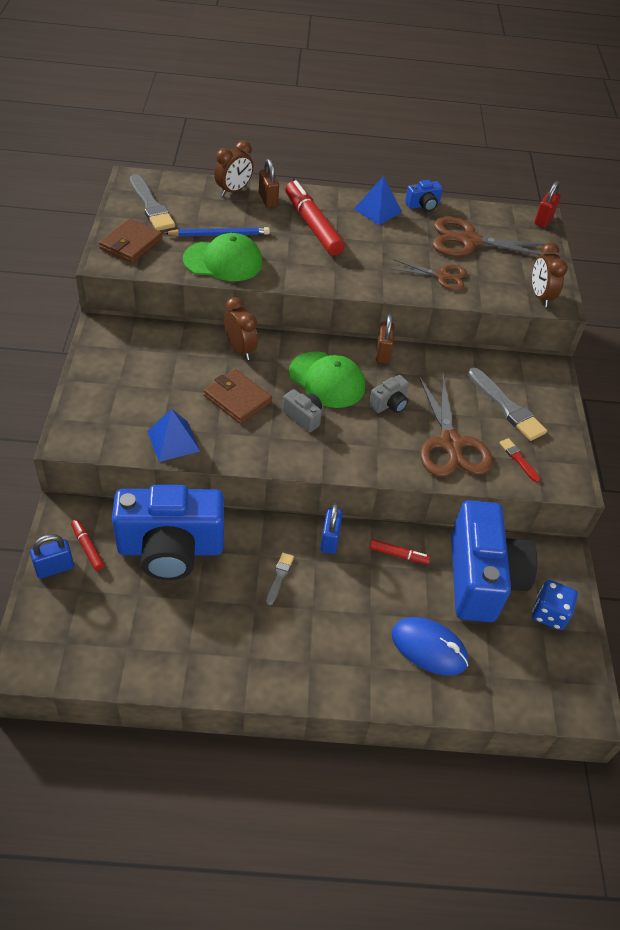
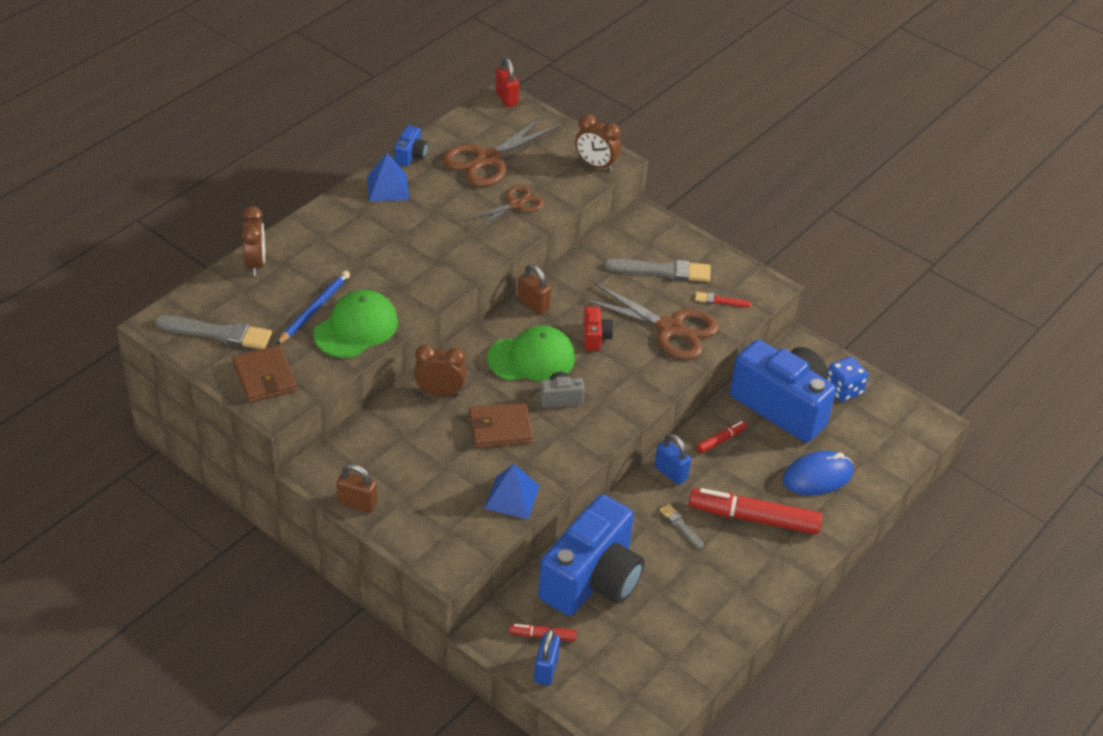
camera: 50 degrees left, 5 degrees down
brown padlock [259,159,279,208] -> brown padlock moved to [337,464,377,513]
red marker [285,180,345,256] -> red marker moved to [689,488,822,535]
grey camera [369,375,409,413] -> red camera [583,306,614,351]

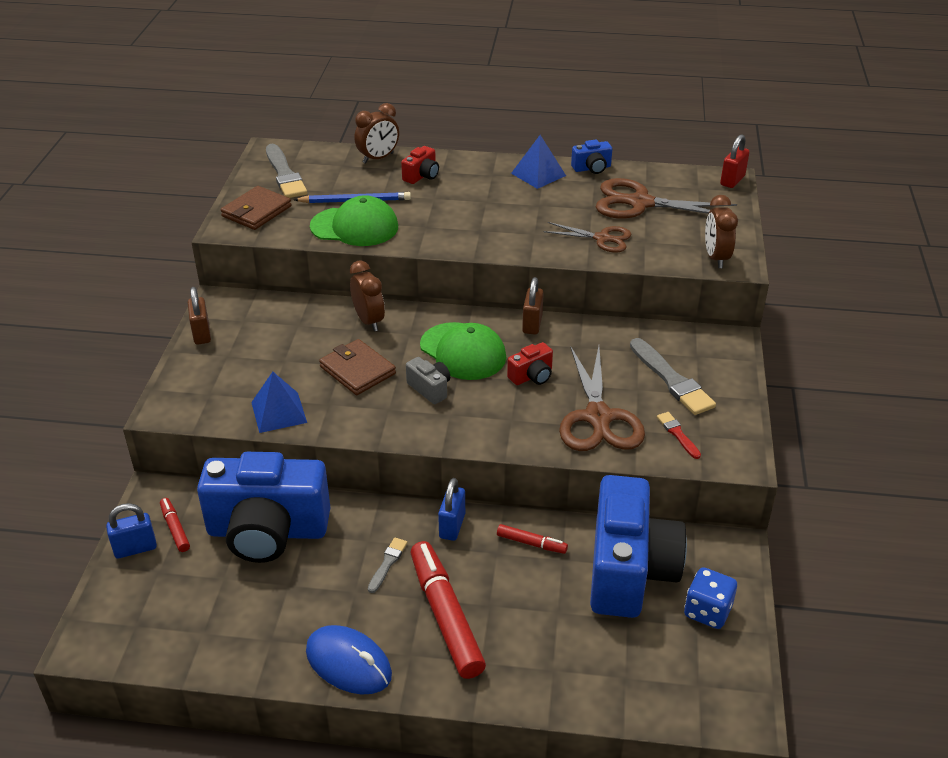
camera: 60 degrees right, 5 degrees down
blue mouse [783,451,853,495] -> blue mouse moved to [306,625,392,694]
none -> red camera [401,146,439,184]

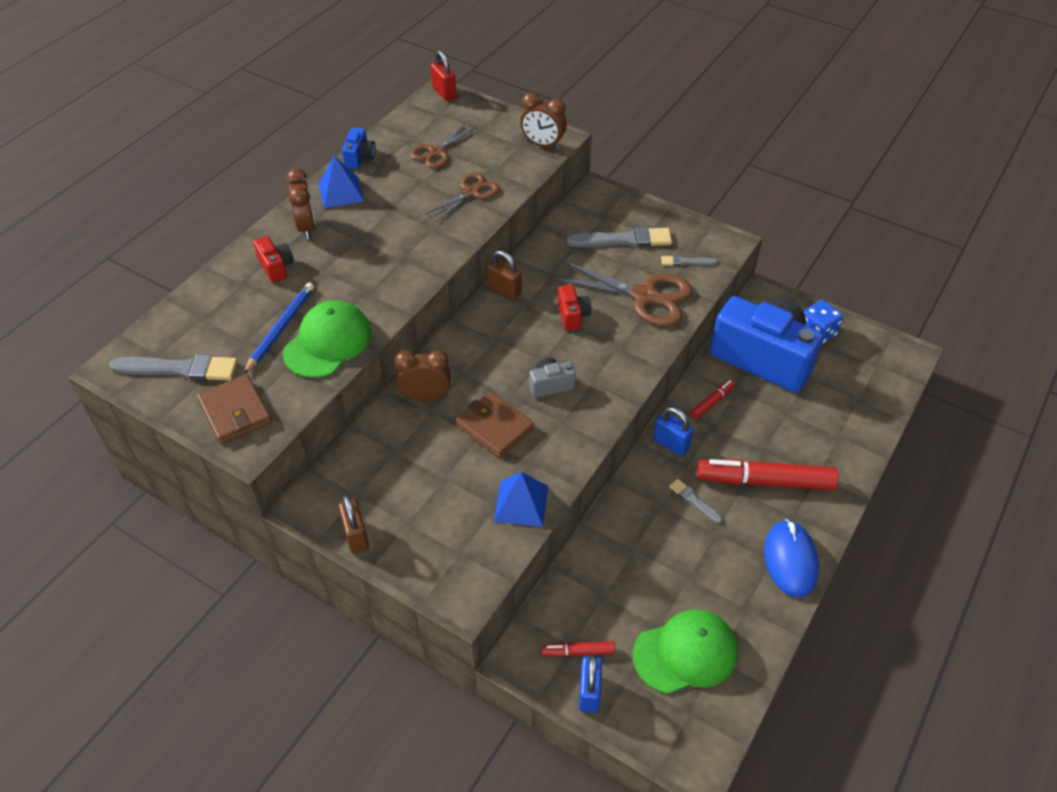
camera: 65 degrees left, 10 degrees up
brown padlock [188,287,211,345] -> brown padlock turned 60 degrees clockwise [338,495,369,554]
blue camera [197,452,330,563] -> none
blue mouse [306,625,392,694] -> blue mouse turned 60 degrees counterclockwise [764,519,819,598]
brown wallet [319,339,396,395] -> brown wallet turned 60 degrees clockwise [456,392,534,458]
brown clock [354,103,399,164] -> brown clock moved to [287,169,316,239]
green cap [420,322,506,380] -> green cap moved to [633,609,738,694]
brown scissors [596,178,737,219] -> brown scissors [410,123,476,168], size x0.60
red brush [657,412,701,459] -> grey brush [661,255,717,266]

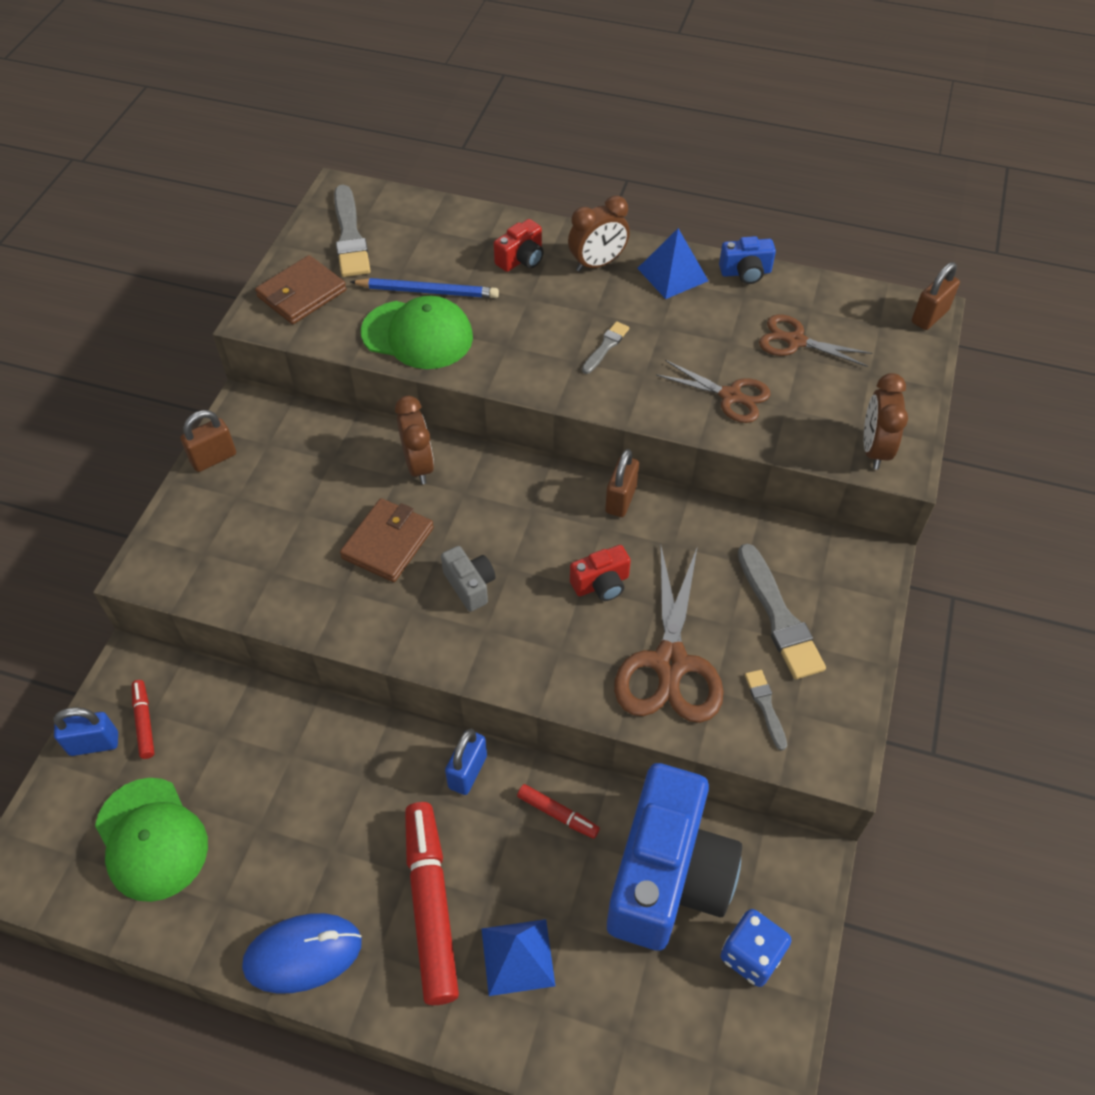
camera: 75 degrees right, 5 degrees up
red padlock [431,51,456,101] -> brown padlock [912,262,960,330]
blue pyramid [494,472,548,527] -> blue pyramid moved to [481,919,555,996]
grey brush [669,479,723,524] -> grey brush moved to [582,321,629,374]

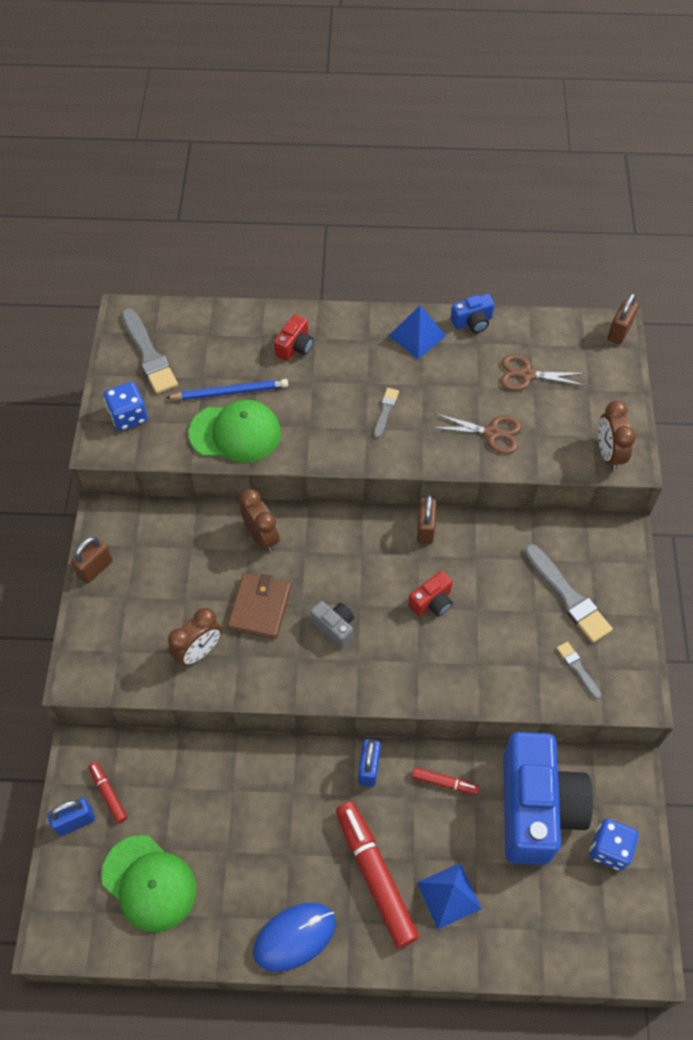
camera: 15 degrees left, 5 degrees up
brown wallet [255,255,347,324] -> blue dice [104,382,148,431]
brown clock [568,196,630,272] -> brown clock moved to [168,608,222,666]
brown scissors [614,547,724,723] -> none

